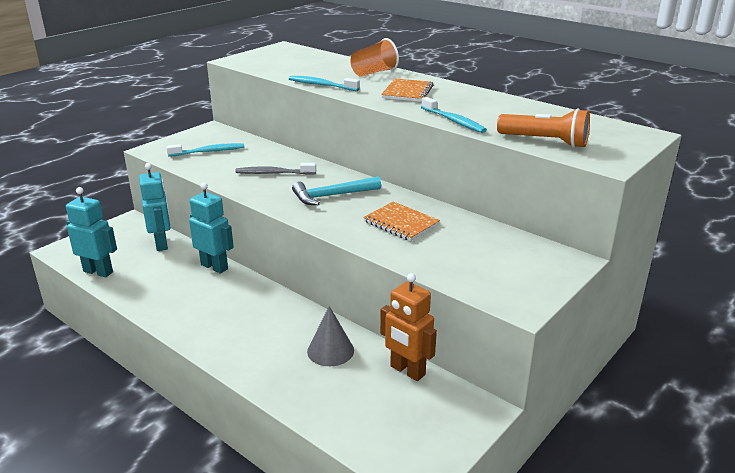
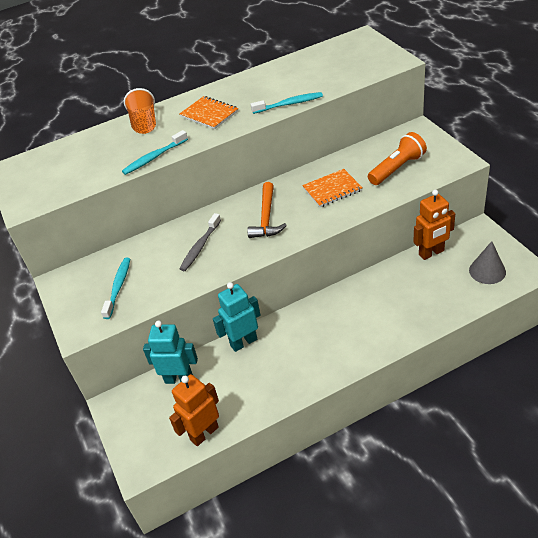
camera: 60 degrees left, 15 degrees up
turquoise robot [66,187,117,277] -> orange robot [169,374,219,446]
turquoise hammer [292,177,381,205] -> orange hammer [247,182,287,238]
grey cone [307,306,354,366] -> grey cone moved to [469,241,506,284]
orange flashlight [497,109,590,148] -> orange flashlight moved to [368,132,427,185]

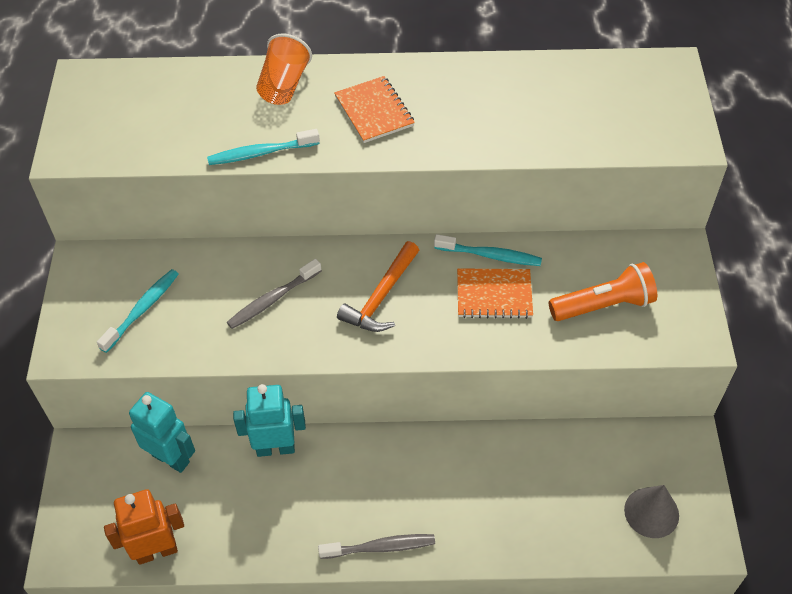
camera: 20 degrees right, 10 degrees up
turquoise toothbrush [251,92,323,114] -> turquoise toothbrush moved to [434,234,542,266]
orange robot [413,190,455,260] -> none
none -> grey toothbrush [318,534,435,559]

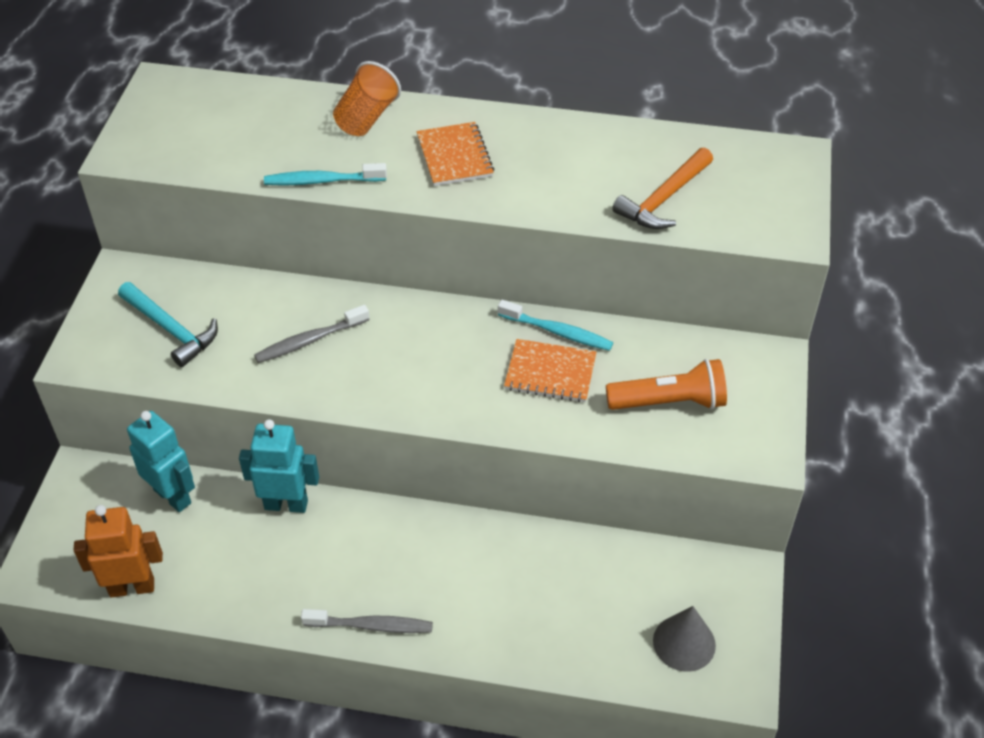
camera: 10 degrees right, 5 degrees down
turquoise toothbrush [97,269,179,353] -> turquoise hammer [118,282,218,367]
orange hammer [337,241,419,332] -> orange hammer moved to [612,148,713,229]

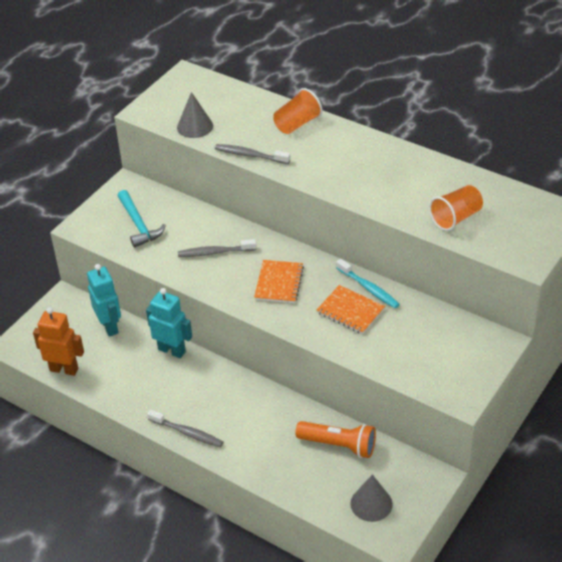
camera: 25 degrees right, 5 degrees down
turquoise toothbrush [264,163,387,186] -> grey toothbrush [215,144,290,164]
orange notebook [417,122,494,186] -> orange notebook moved to [254,260,304,303]
orange flashlight [606,359,727,410] -> orange flashlight moved to [295,421,376,458]
orange hammer [612,148,713,229] -> orange cup [429,185,483,231]
none -> grey cone [177,92,213,138]

